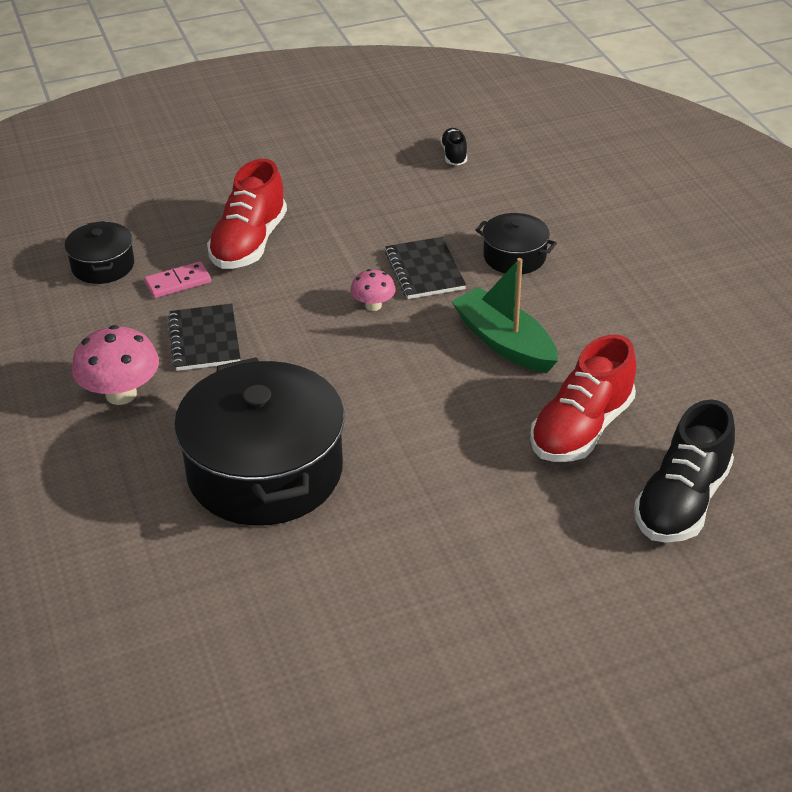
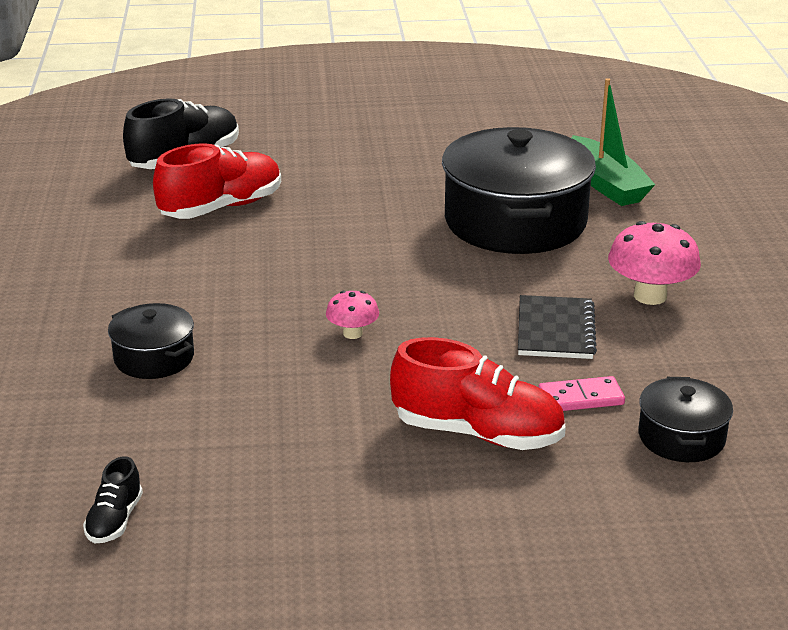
camera: 165 degrees left, 10 degrees down
red shoe [207,159,287,269] -> red shoe turned 75 degrees clockwise [390,337,566,450]
black notebook [385,237,466,299] -> none
green boat [451,258,558,373] -> green boat moved to [572,78,655,206]

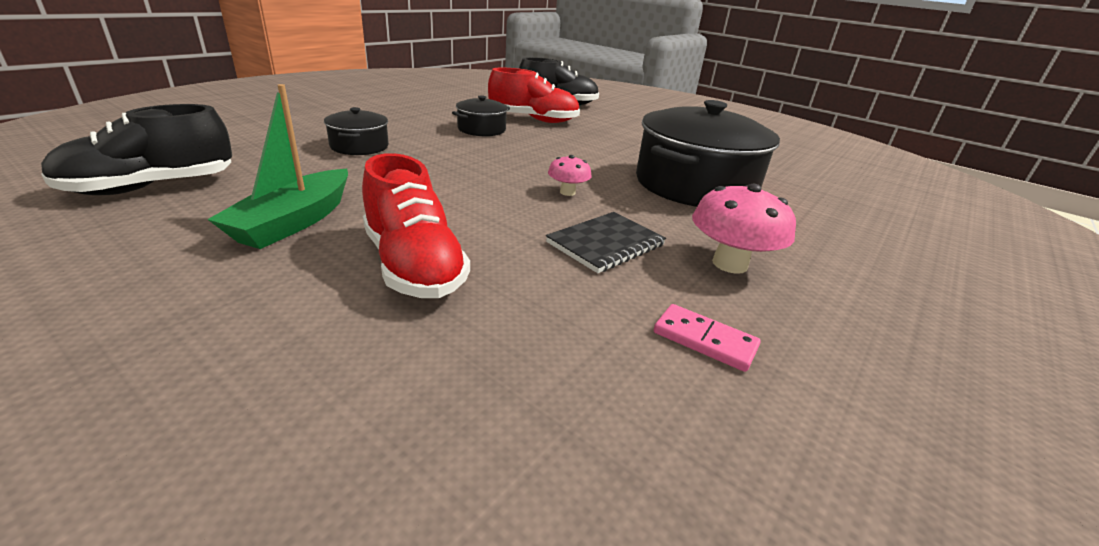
camera: 40 degrees right, 0 degrees up
black shoe [83,456,143,543] -> black shoe [41,104,232,195], size x2.02
pink mushroom [326,291,379,339] -> pink mushroom moved to [548,155,592,196]
pink domino [539,376,625,411] -> pink domino moved to [654,304,761,372]
green boat [572,78,655,206] -> green boat moved to [207,84,348,249]
black pot [639,377,733,462] -> black pot moved to [452,95,510,136]

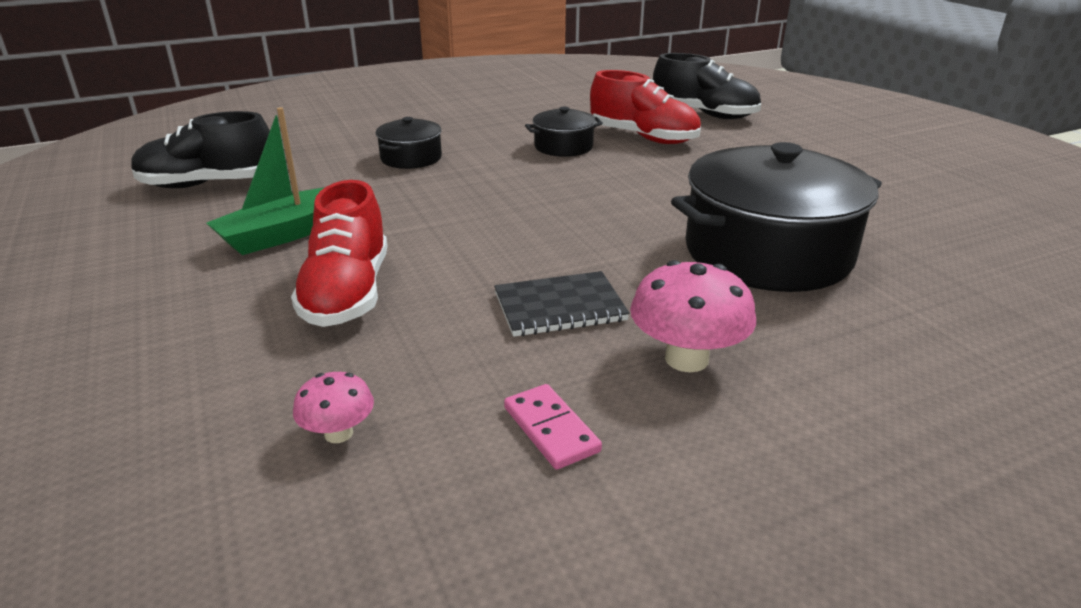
camera: 30 degrees right, 0 degrees up
pink mushroom [548,155,592,196] -> pink mushroom moved to [293,372,374,443]

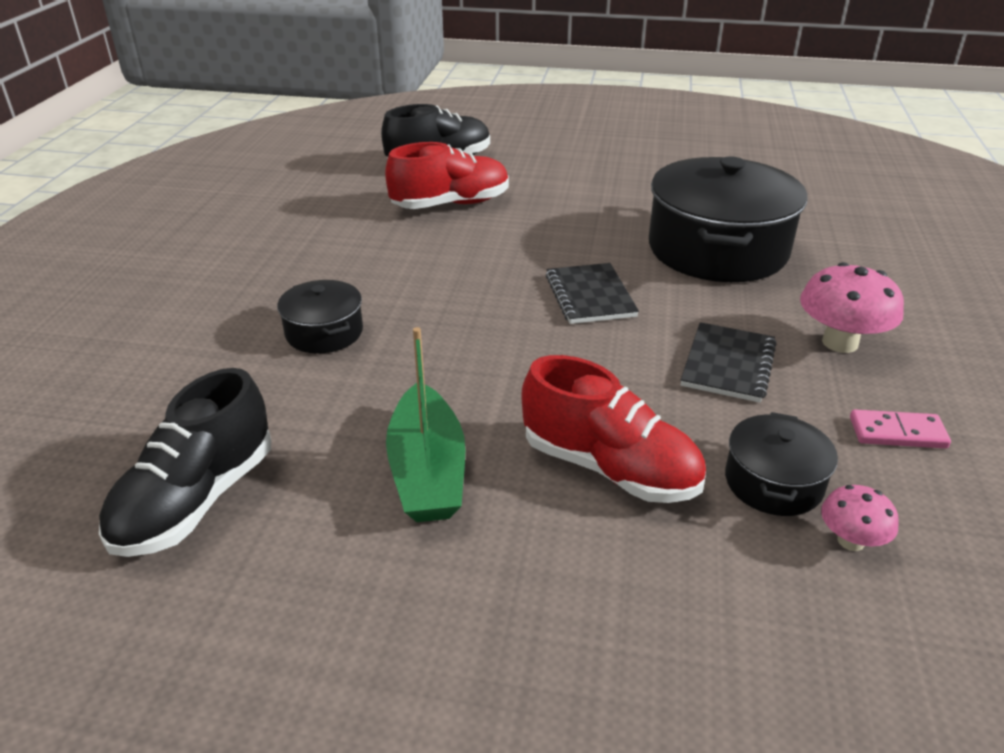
camera: 55 degrees left, 5 degrees up
black pot [525,107,603,157] -> black pot moved to [725,412,838,516]
none -> black notebook [546,263,639,324]

